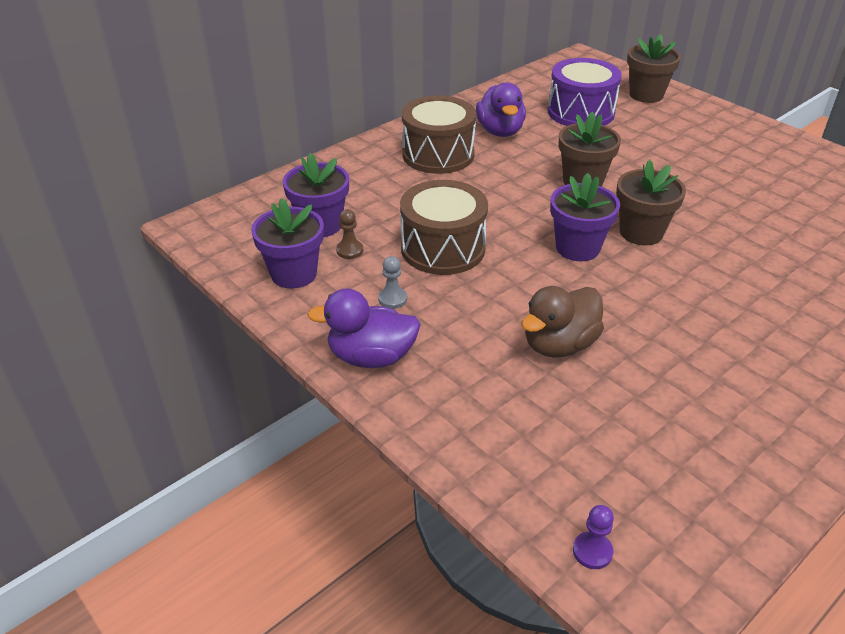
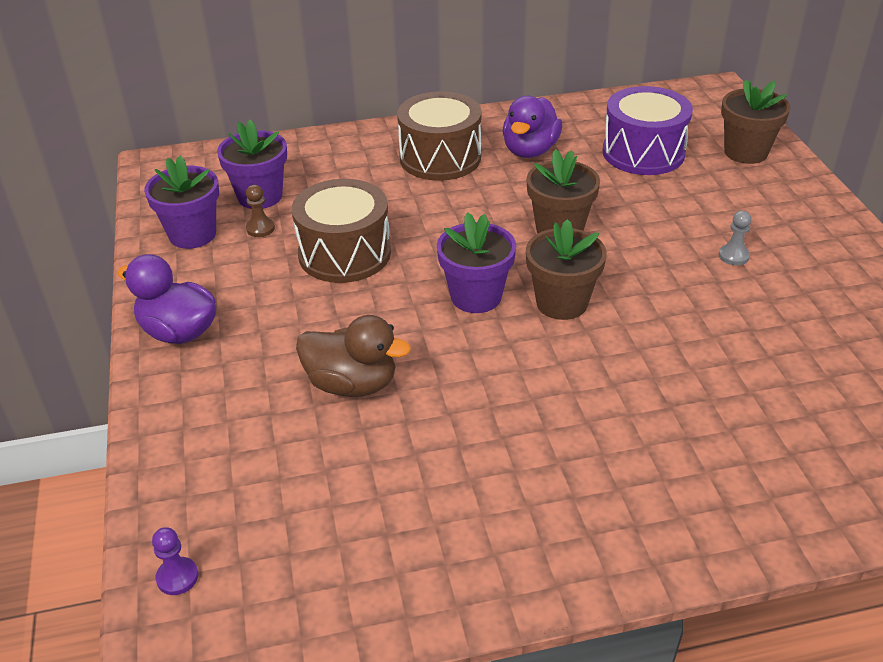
camera: 30 degrees right, 0 degrees up
grey pawn [378,256,407,309] -> grey pawn moved to [719,211,751,265]
brown duck [521,286,604,358] -> brown duck turned 150 degrees counterclockwise [296,315,411,397]

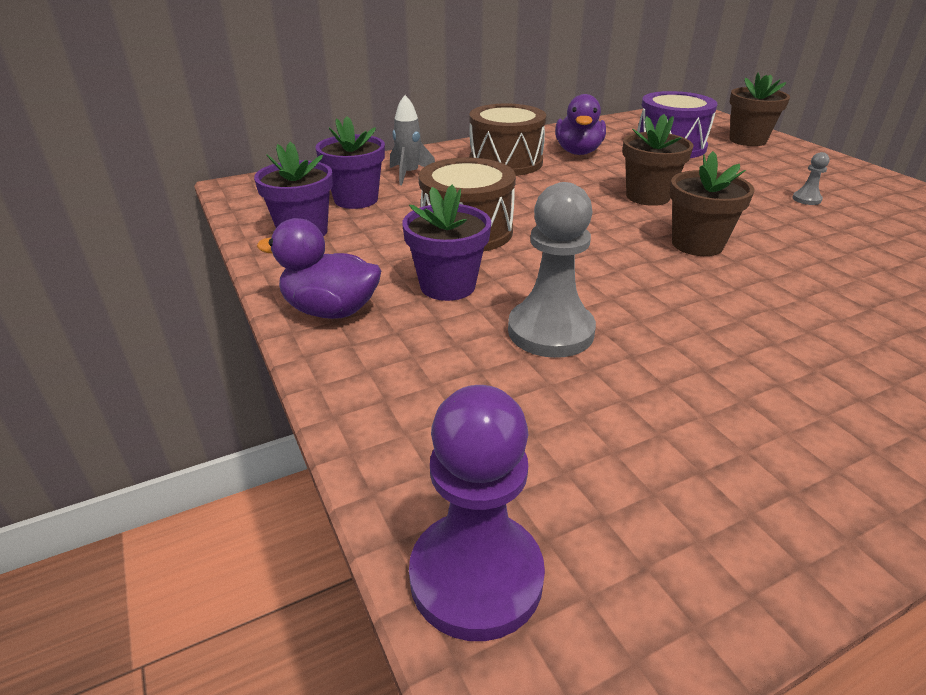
camera: 15 degrees left, 5 degrees down
purple pawn [152,527,198,595] -> purple pawn [409,385,545,641], size x2.28
brown pawn [246,185,275,237] -> none
brown duck [296,315,411,397] -> grey pawn [508,182,596,358]
purple flower pot [437,212,516,313] -> purple flower pot moved to [402,184,491,301]
none -> grey rocket [390,95,435,185]

